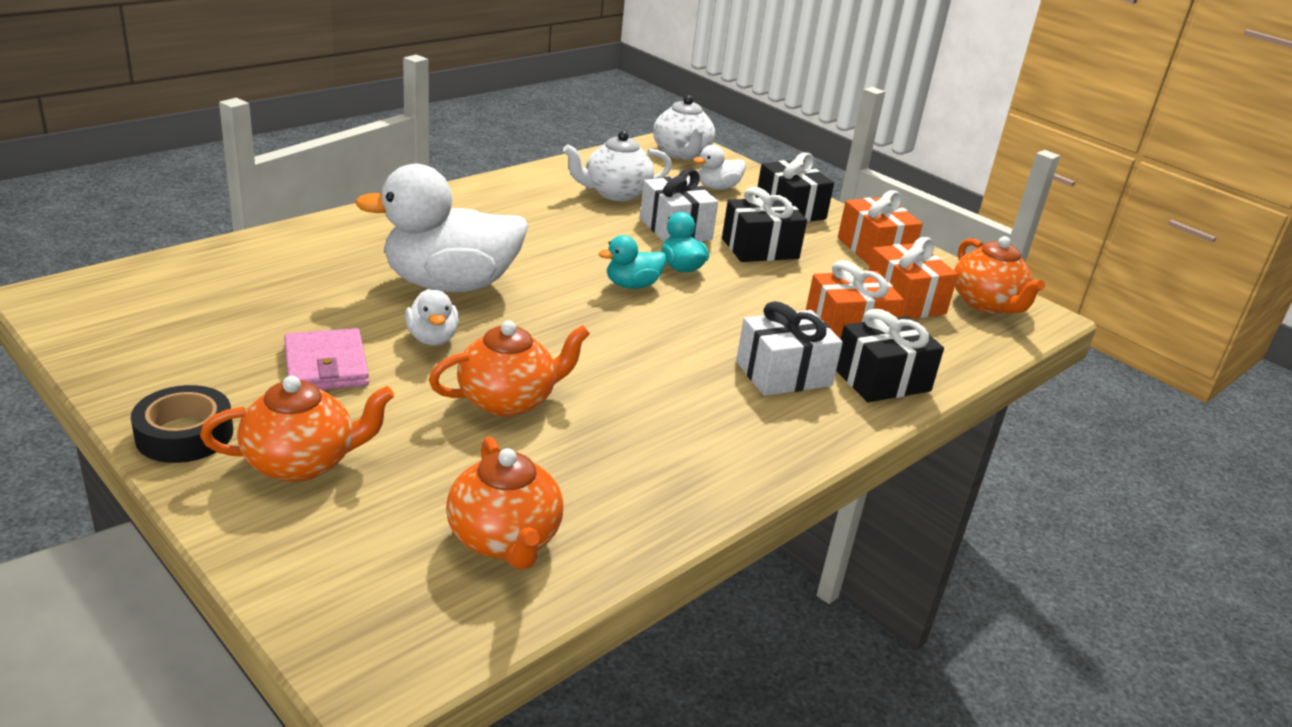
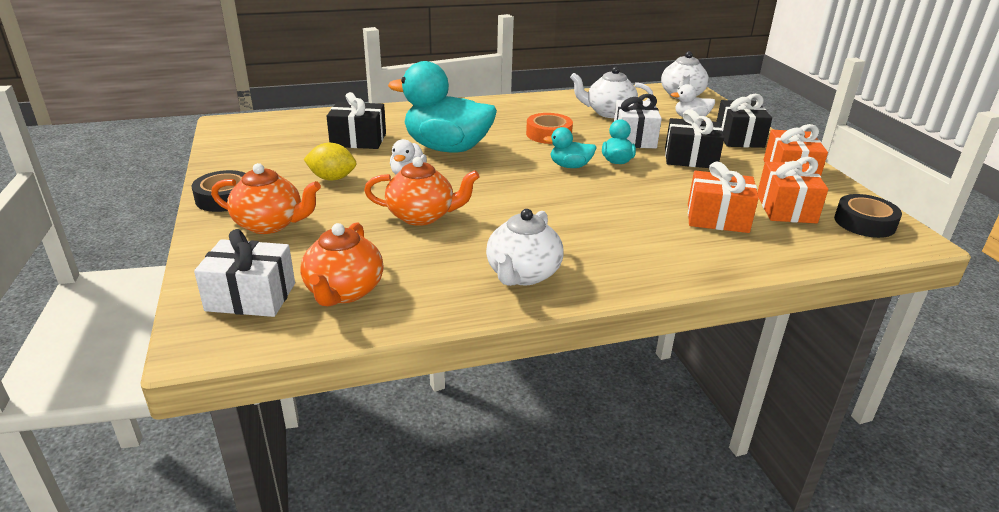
camera: 30 degrees right, 0 degrees up
pink wallet [284,328,369,390] -> yellow lemon [304,143,356,180]
white duck [355,164,529,292] -> turquoise duck [388,61,497,152]
white gift [736,301,843,396] -> white gift moved to [194,229,295,317]
black gift [836,309,944,402] -> black gift moved to [326,92,386,149]
orange teapot [954,236,1045,314] -> black tape [834,194,902,238]
none -> white teapot [486,209,564,286]
none -> orange tape [526,113,573,144]

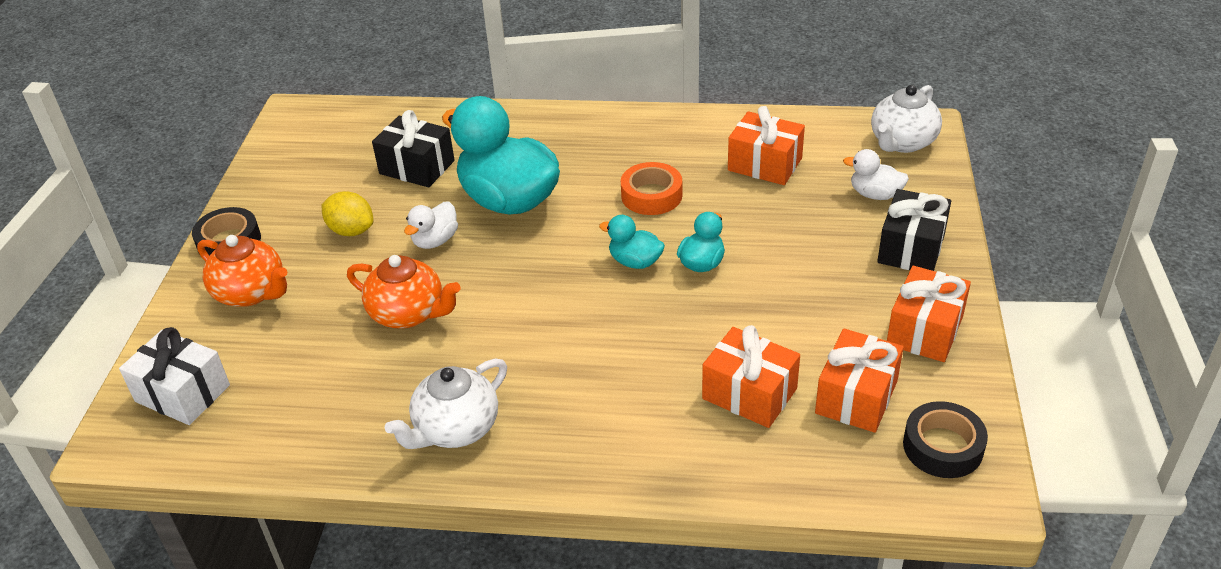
camera: 25 degrees right, 10 degrees up
orange teapot [300,222,384,306] -> none
white teapot [570,66,653,118] -> orange gift [728,106,805,185]
white gift [614,94,662,148] -> none
black gift [665,109,724,168] -> none

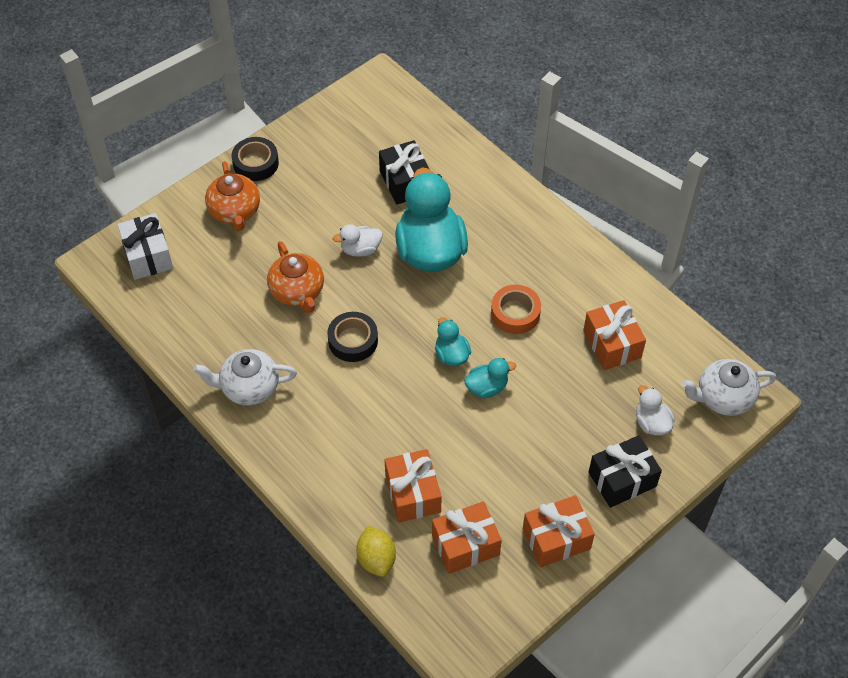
camera: 40 degrees right, 15 degrees up
yellow lemon [322,191,373,236] -> yellow lemon moved to [356,526,396,577]
black tape [903,401,988,478] -> black tape moved to [327,312,378,362]

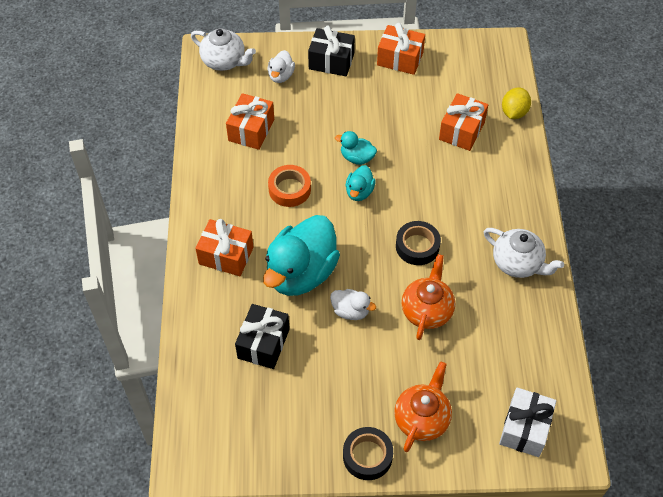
camera: 140 degrees left, 0 degrees up
orange gift [432,501,502,574] -> orange gift moved to [195,219,254,276]

